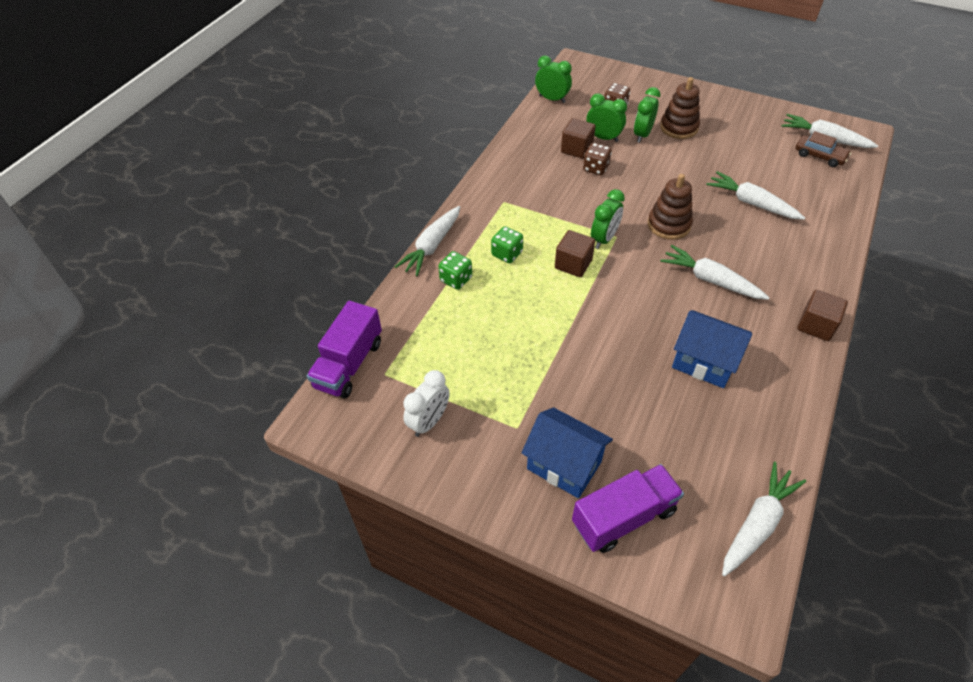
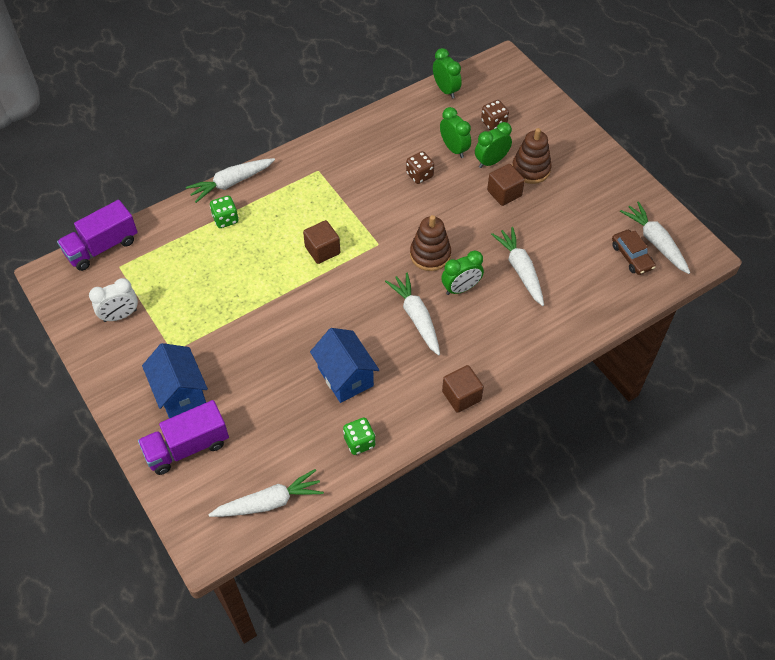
camera: 30 degrees right, 5 degrees up
green dice [491,226,523,263] -> green dice moved to [343,418,375,455]
brown cube [561,118,596,159] -> brown cube moved to [487,164,525,206]
purple truck [572,464,684,553] -> purple truck turned 150 degrees clockwise [138,400,229,475]
green clock [591,189,625,249] -> green clock moved to [441,250,484,295]

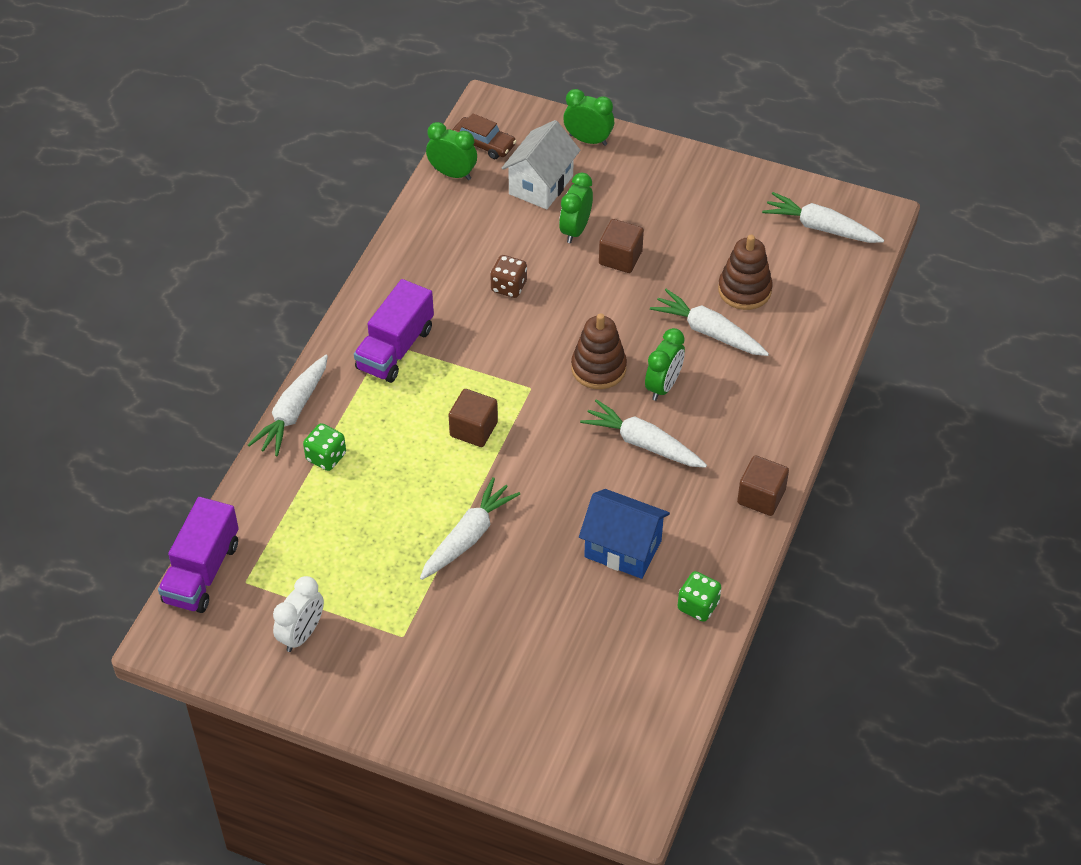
camera: 35 degrees left, 5 degrees down
purple truck [138,400,229,475] -> purple truck moved to [354,279,434,383]
blue house [142,343,208,418] -> none
white carrot [208,469,324,517] -> white carrot moved to [420,477,520,580]
green clock [440,107,471,158] -> green clock moved to [563,89,614,146]
brown dice [481,100,509,131] -> white house [502,120,581,209]
brown stacking toy [512,128,552,184] -> brown stacking toy moved to [718,235,773,310]
brown car [612,230,656,275] -> brown car moved to [453,113,516,159]

